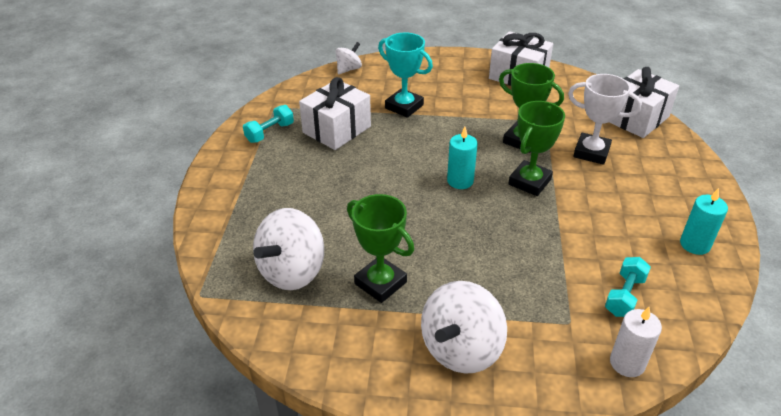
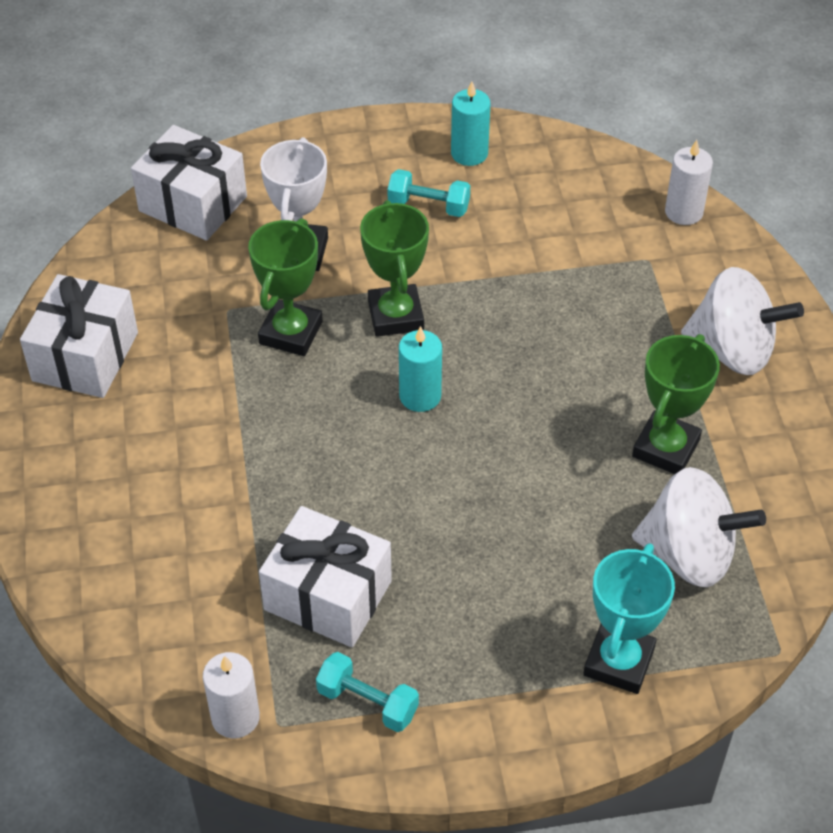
camera: 105 degrees left, 10 degrees up
white spinning top [336,42,362,74] -> none
turquoise trophy [378,33,433,118] -> turquoise trophy moved to [583,543,675,694]
green trophy [508,101,565,196] -> green trophy turned 60 degrees clockwise [360,200,429,337]
turquoise dumbbell [605,257,651,317] -> turquoise dumbbell moved to [387,169,470,217]
none -> white candle [203,652,260,739]

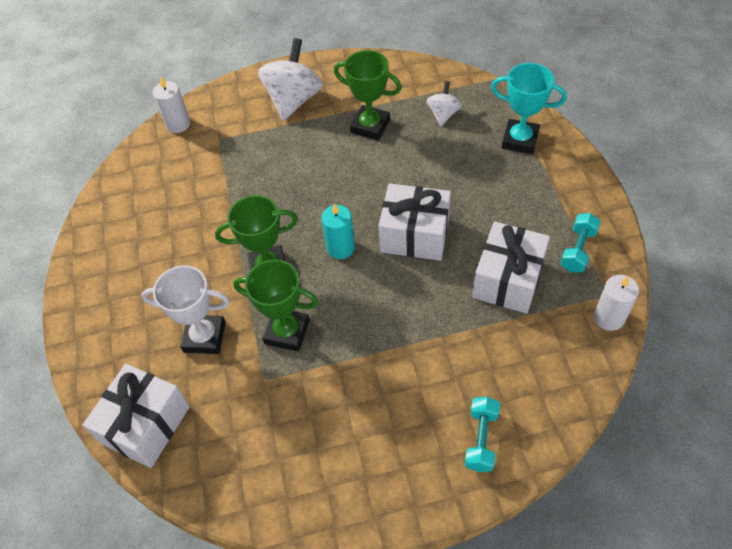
camera: 90 degrees left, 5 degrees up
white gift [20,274,138,398] -> white gift moved to [378,183,451,261]
turquoise dumbbell [387,169,470,217] -> turquoise dumbbell moved to [465,397,500,472]
turquoise candle [451,81,490,166] -> none
white spinning top [632,467,766,587] -> white spinning top [426,81,462,126], size x0.54

